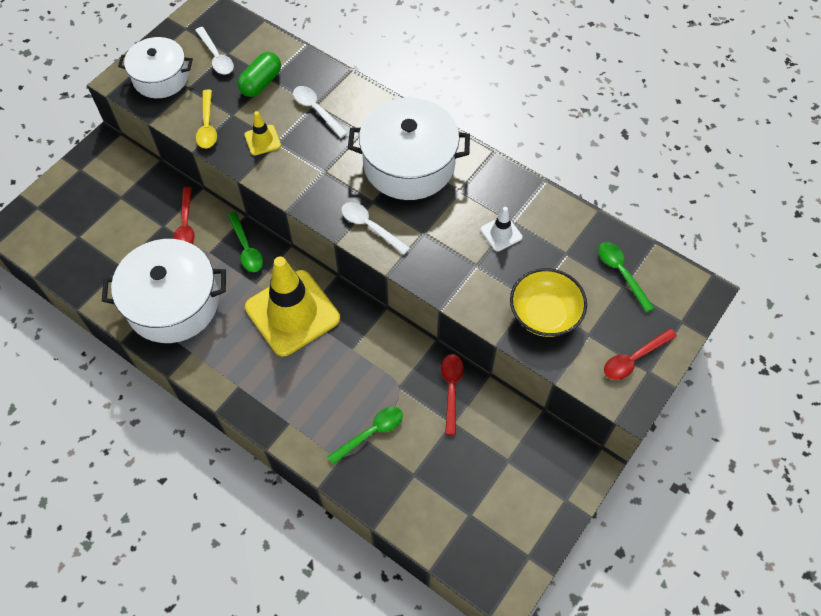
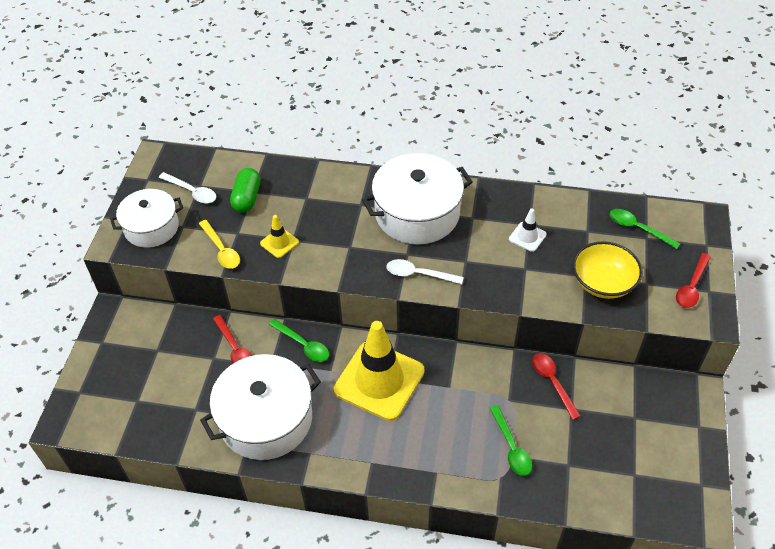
camera: 25 degrees left, 10 degrees down
white spoon [293,86,347,138] -> none
green spoon [327,407,403,465] -> green spoon turned 135 degrees clockwise [490,405,532,476]

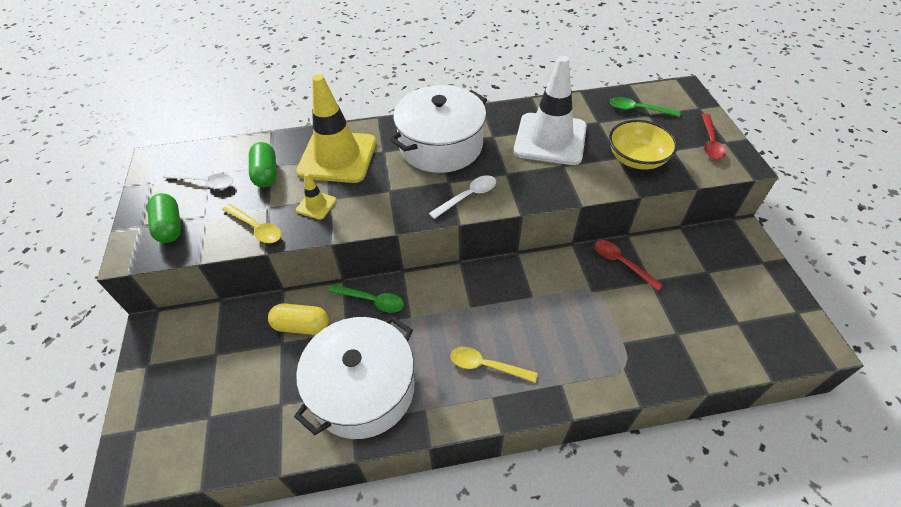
camera: 20 degrees left, 0 degrees up
white pot [110,189,183,248] -> green capsule [147,193,181,243]
red spoon [213,315,252,363] -> yellow capsule [268,303,329,335]
yellow traffic cone [334,321,425,421] -> yellow traffic cone moved to [296,74,376,183]
white spoon [387,259,464,284] -> white spoon turned 150 degrees clockwise [429,175,496,219]
green spoon [490,405,532,476] -> none
white traffic cone [509,209,547,252] -> white traffic cone [514,56,587,165], size x2.32
none -> yellow spoon [451,347,538,383]

